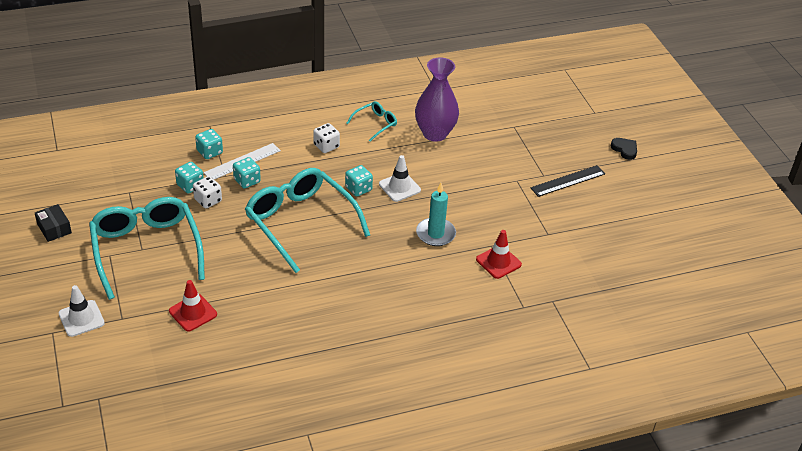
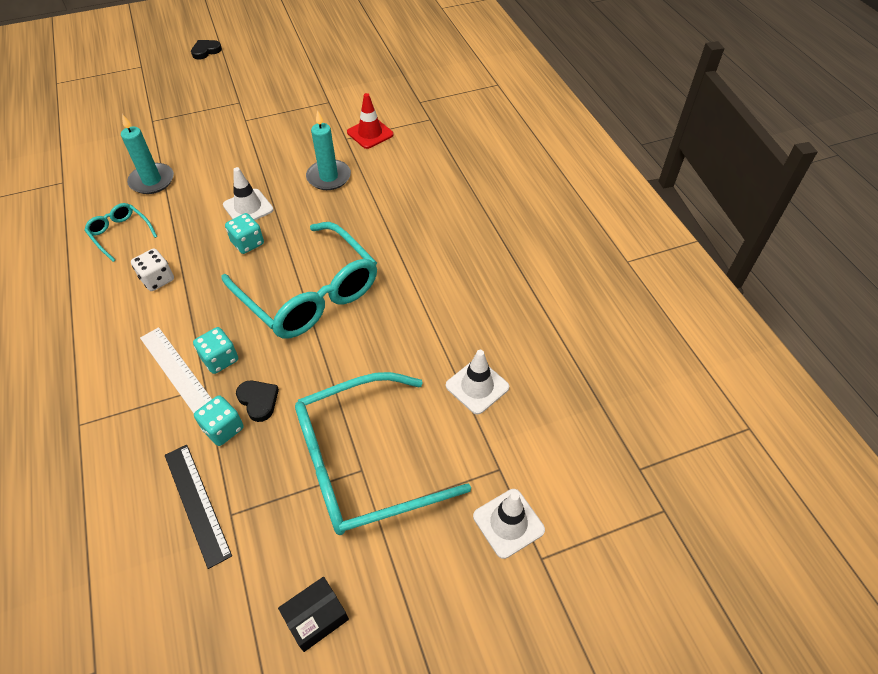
camera: 90 degrees left, 10 degrees up
red traffic cone [169,280,217,331] -> white traffic cone [446,350,509,415]
white dice [193,176,222,208] -> black heart [236,381,279,422]
turquoise dice [195,129,223,159] -> none
turquoise glasses [245,168,370,273] -> turquoise glasses turned 90 degrees counterclockwise [222,222,377,339]
purple vase [415,58,459,142] -> turquoise candle [121,114,174,194]
black ruler [531,165,605,197] -> black ruler moved to [165,445,232,569]

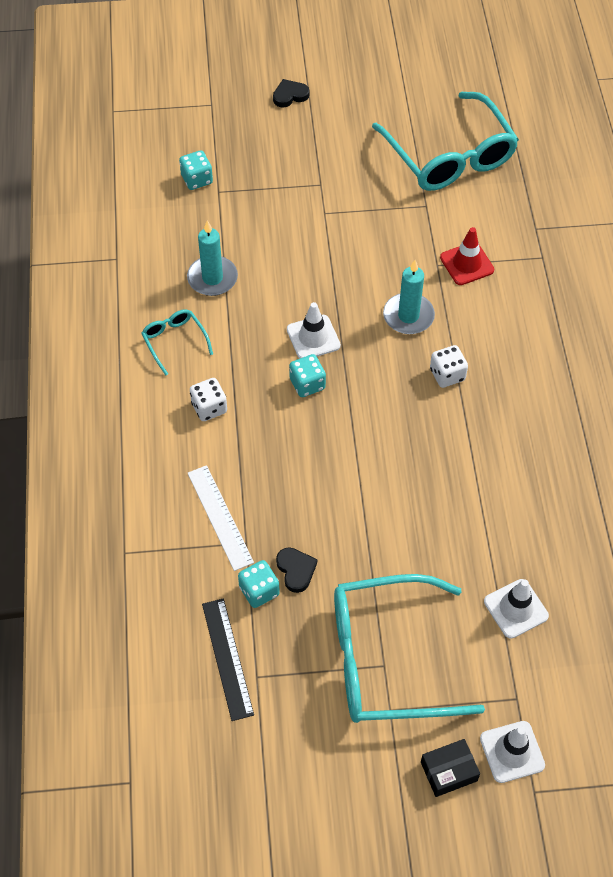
camera: 15 degrees right, 5 degrees up
turquoise dice [193,327,238,374] -> turquoise dice moved to [179,150,213,190]
turquoise glasses [222,222,377,339] -> turquoise glasses moved to [372,92,519,191]
black box [278,577,349,652] -> black box moved to [421,739,480,797]
none -> white dice [430,345,468,388]

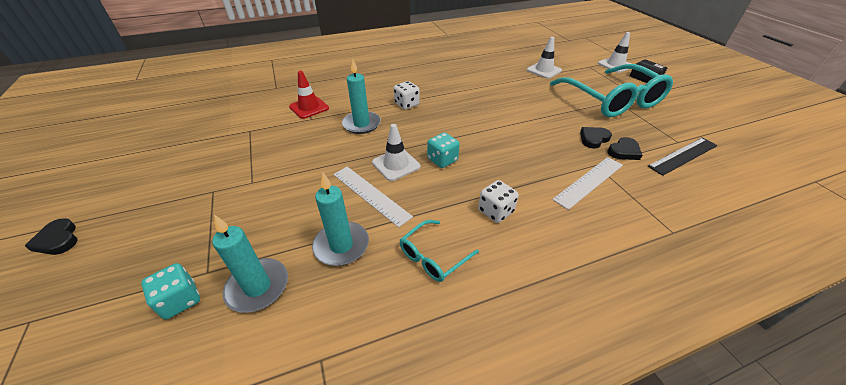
camera: 105 degrees left, 15 degrees down
turquoise dice [238,560,280,608] -> black heart [607,137,642,160]
turquoise glasses [372,92,519,191] -> none
none -> turquoise candle [212,215,288,313]
none -> white ruler [333,167,413,227]

